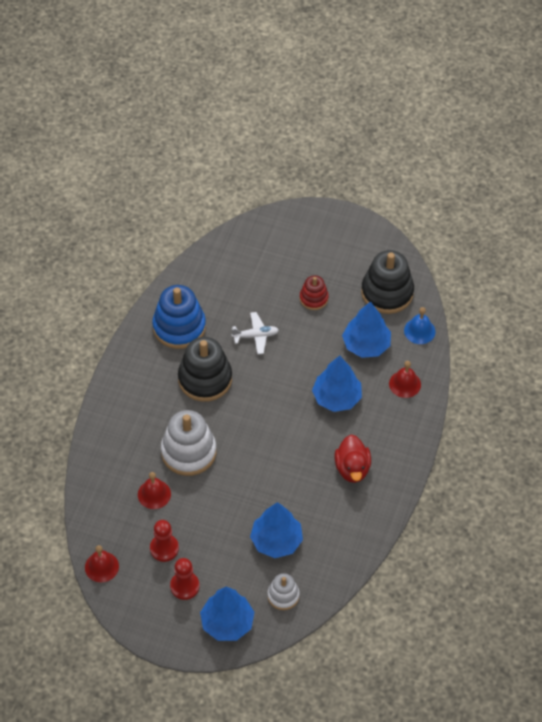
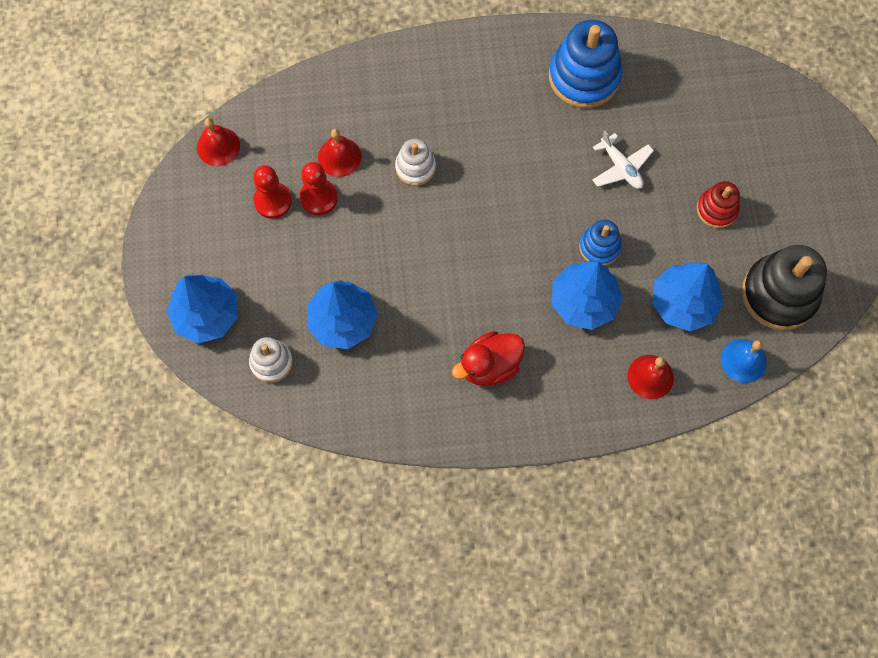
camera: 65 degrees right, 15 degrees up
white stacking toy [161,410,216,476] -> white stacking toy [395,139,436,186], size x0.55
red pawn [170,558,200,600] -> red pawn moved to [300,162,338,215]
black stacking toy [178,337,232,402] -> none
none -> blue stacking toy [579,220,622,266]

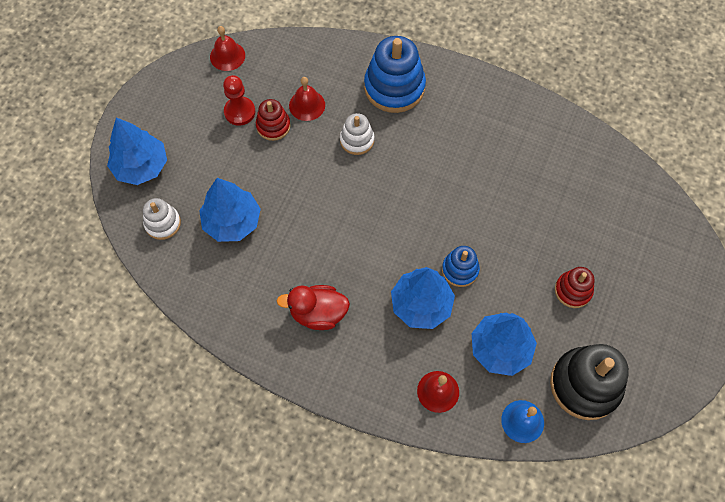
camera: 30 degrees right, 5 degrees down
red pawn [300,162,338,215] -> red stacking toy [256,99,291,141]
blue stacking toy [549,20,622,108] -> blue stacking toy moved to [364,36,426,113]
white plane [592,131,654,189] -> none

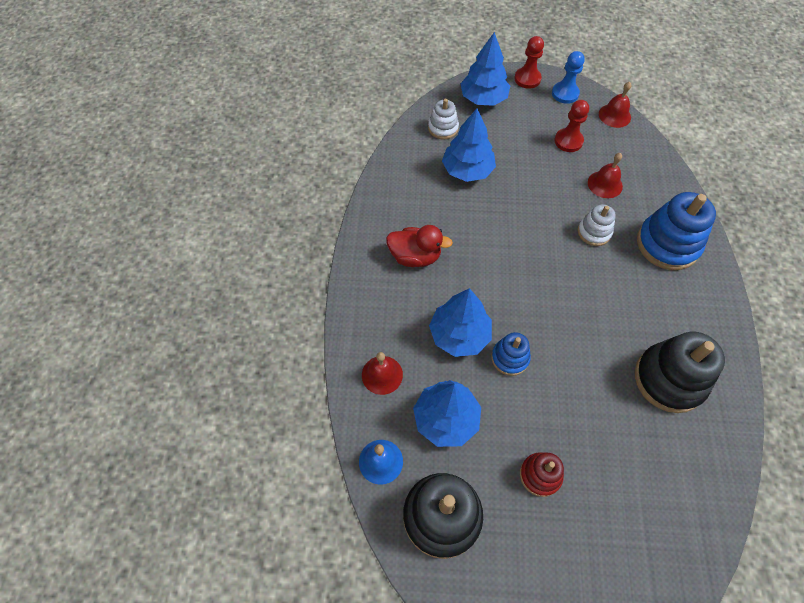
camera: 70 degrees right, 5 degrees down
red stacking toy [256,99,291,141] -> none
red duck [277,285,350,330] -> red duck turned 120 degrees clockwise [386,225,453,267]
none -> red pawn [514,36,544,89]
none -> blue pawn [552,51,585,104]
none -> black stacking toy [635,332,725,413]

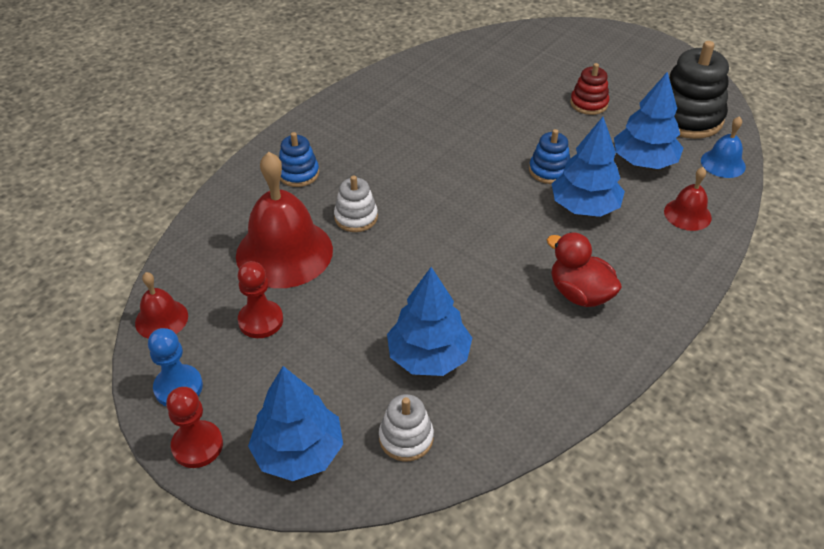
camera: 145 degrees left, 15 degrees down
red bell [588,153,623,198] -> red bell [236,152,333,288], size x1.99
black stacking toy [635,332,725,413] -> none
blue stacking toy [637,192,716,270] -> blue stacking toy [279,132,319,187], size x0.55

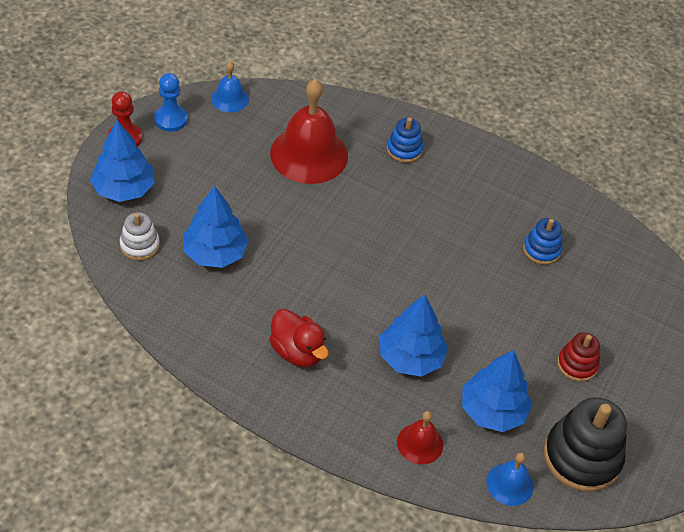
camera: 75 degrees right, 5 degrees up
red bell [135,272,188,339] -> blue bell [211,62,249,113]
red pawn [238,261,283,338] -> none
white stacking toy [334,176,378,232] -> none
blue stacking toy [529,129,570,184] -> blue stacking toy moved to [523,218,562,265]
red duck [547,232,622,307] -> red duck turned 105 degrees clockwise [269,309,329,367]

